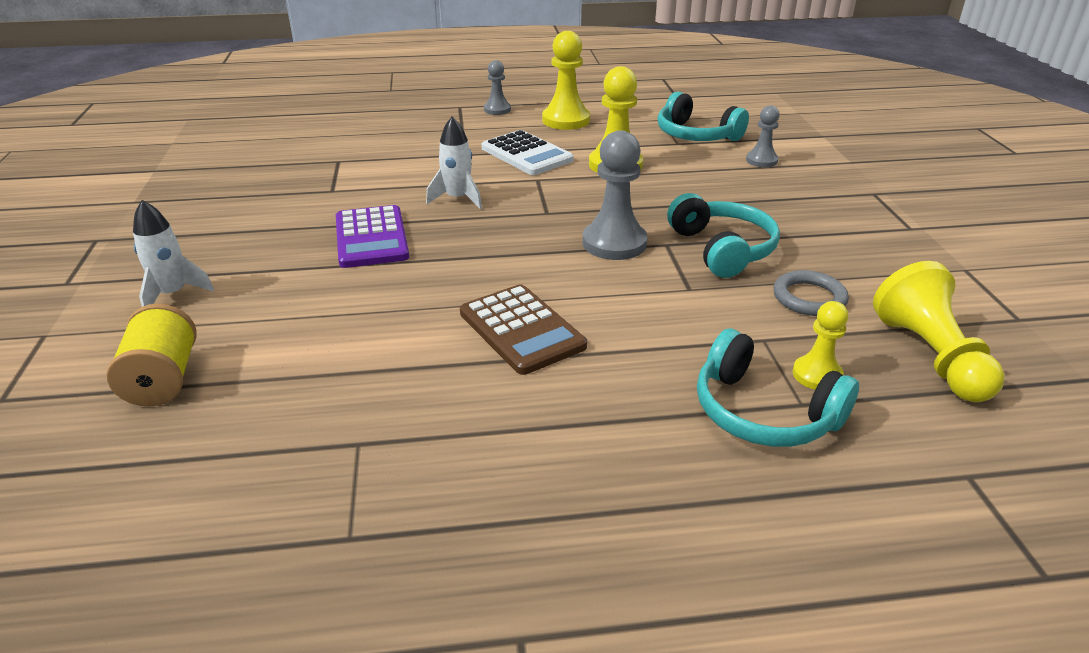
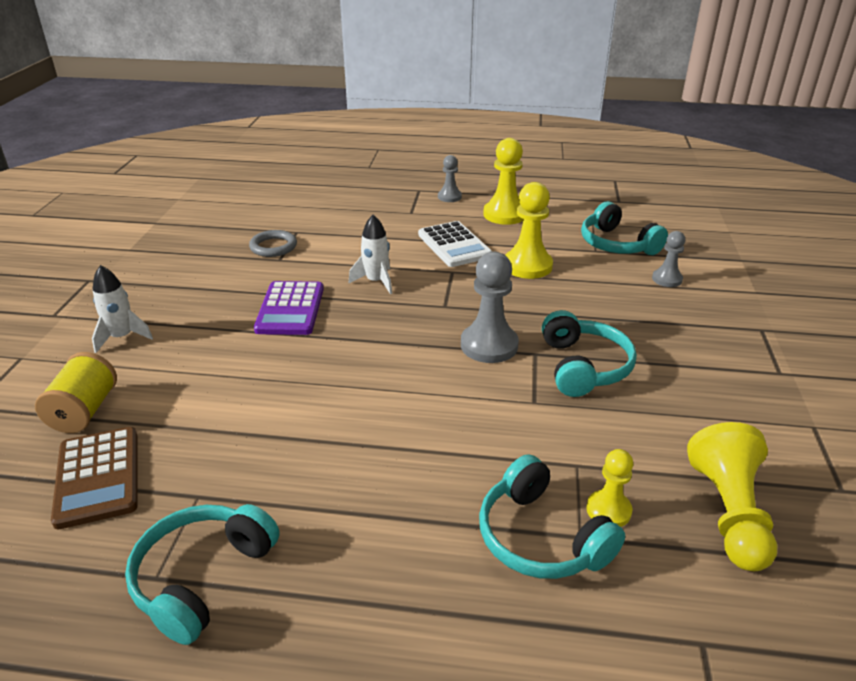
camera: 15 degrees right, 0 degrees up
brown calculator [460,284,587,375] -> brown calculator moved to [51,427,138,530]
grey ring [773,270,849,316] -> grey ring moved to [249,230,297,257]
none -> turquoise headphones [125,504,280,645]

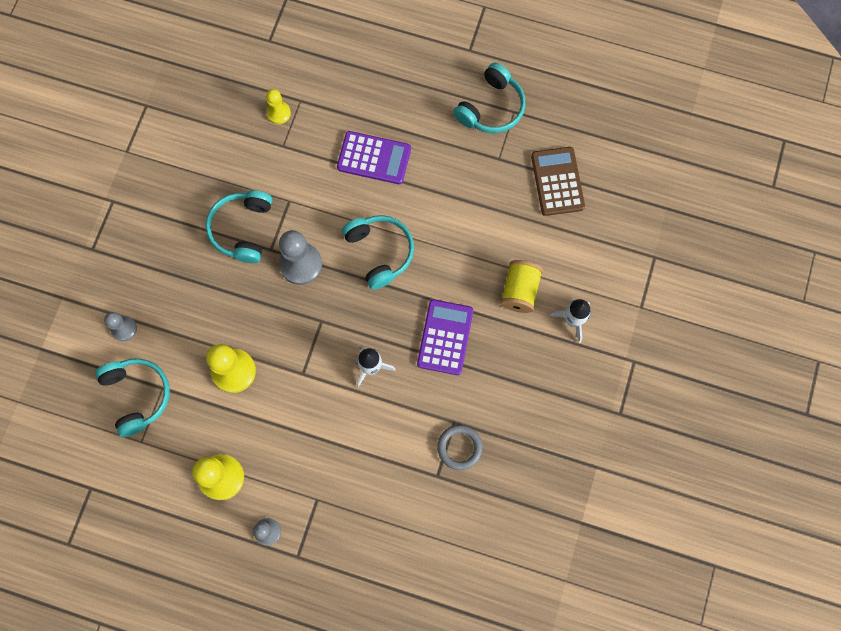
camera: 170 degrees left, 40 degrees up
yellow spool [35,352,117,433] -> yellow spool moved to [500,260,543,313]
white calculator [418,221,493,267] -> none
turquoise headphones [479,454,625,579] -> turquoise headphones moved to [342,215,414,290]
yellow pawn [687,422,777,571] -> none
none -> purple calculator [337,131,411,184]

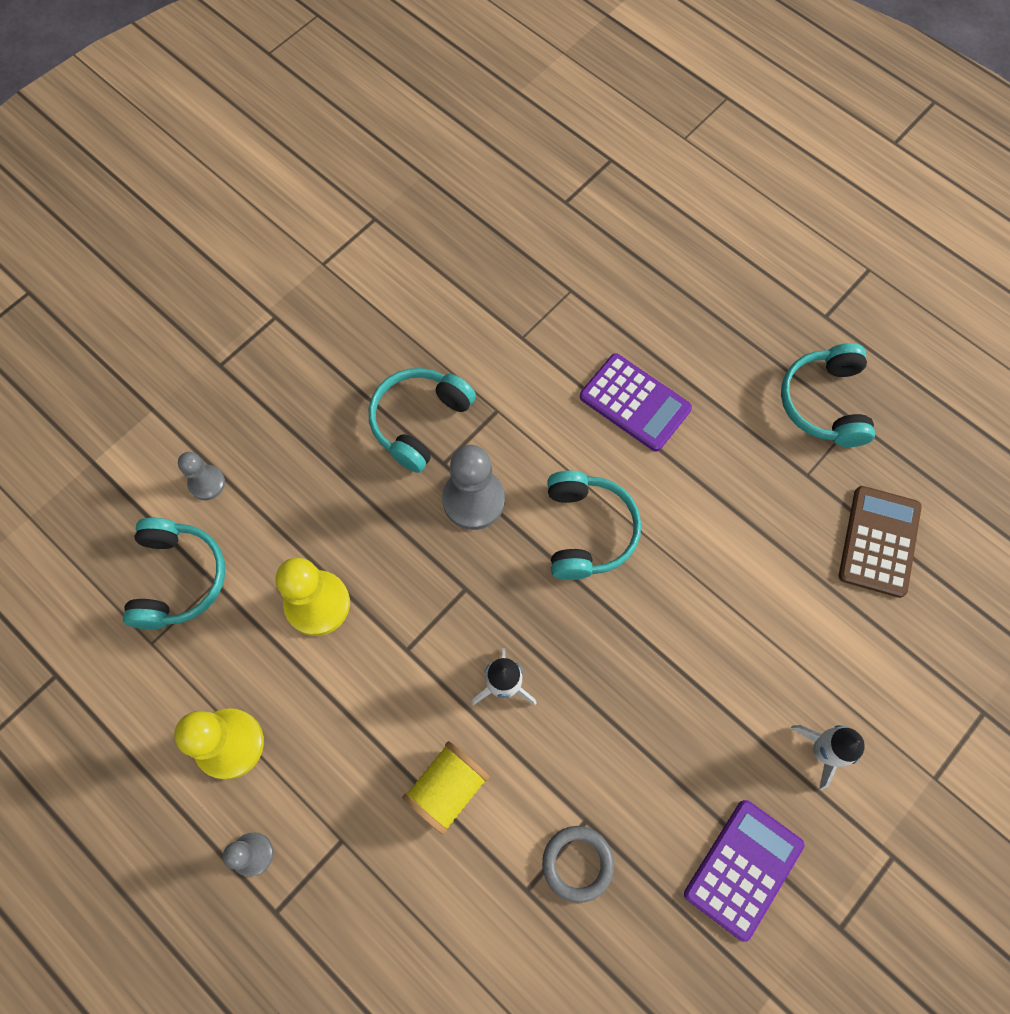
camera: 25 degrees right, 5 degrees down
yellow pawn [266,89,291,124] -> none
purple calculator [417,299,473,375] -> purple calculator moved to [684,800,804,942]
turquoise headphones [453,63,526,133] -> turquoise headphones turned 120 degrees clockwise [781,343,875,447]
yellow spool [500,260,543,313] -> yellow spool moved to [402,741,490,835]

